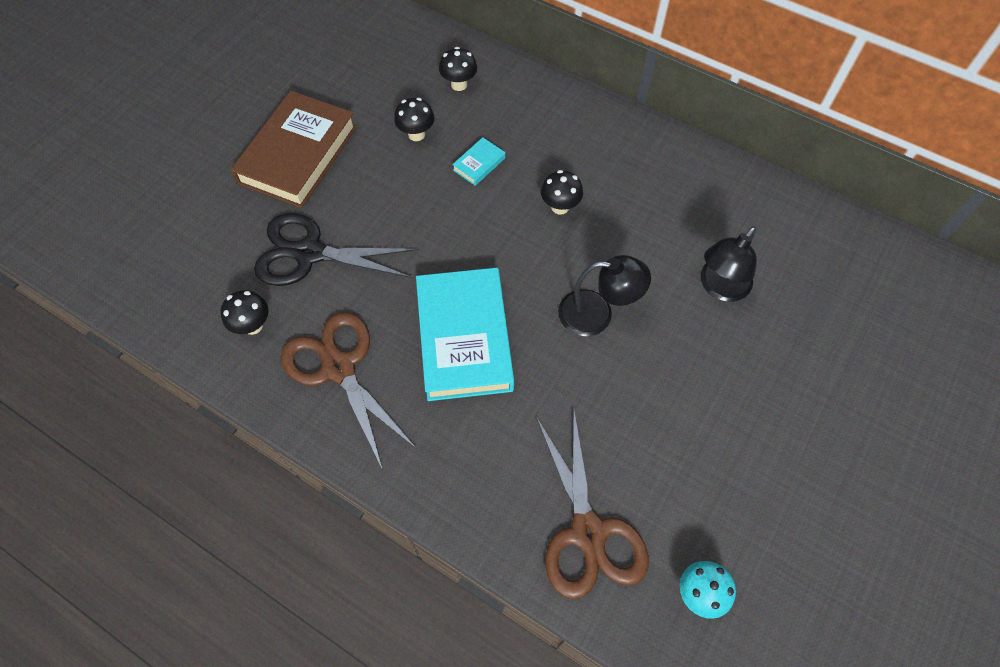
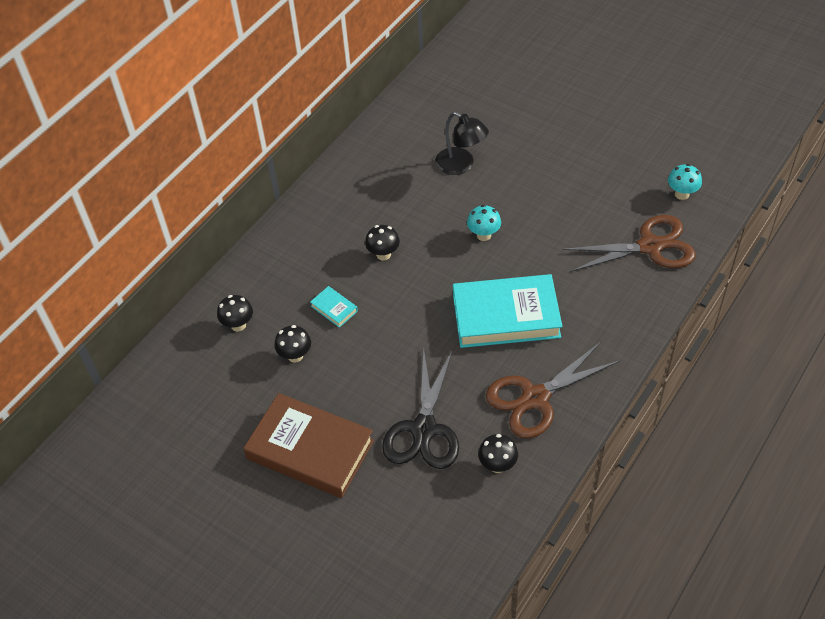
camera: 85 degrees left, 10 degrees down
black lamp [558,255,651,336] -> turquoise mushroom [467,205,501,241]

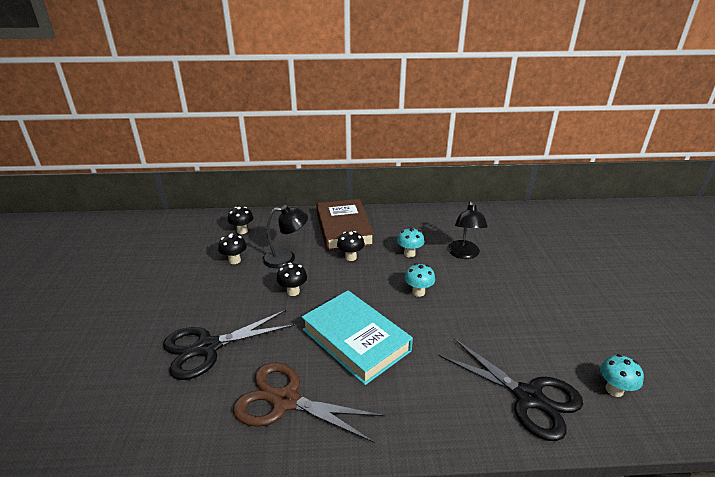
camera: 50 degrees right, 20 degrees down
brown book [243,393,374,498] -> brown book moved to [316,199,374,251]
turquoise book [310,286,358,328] -> black lamp [262,205,308,268]
black mushroom [478,434,518,473] -> black mushroom moved to [277,263,307,296]
brown scissors [563,215,696,272] -> black scissors [438,338,583,441]
none -> turquoise mushroom [397,227,424,257]

